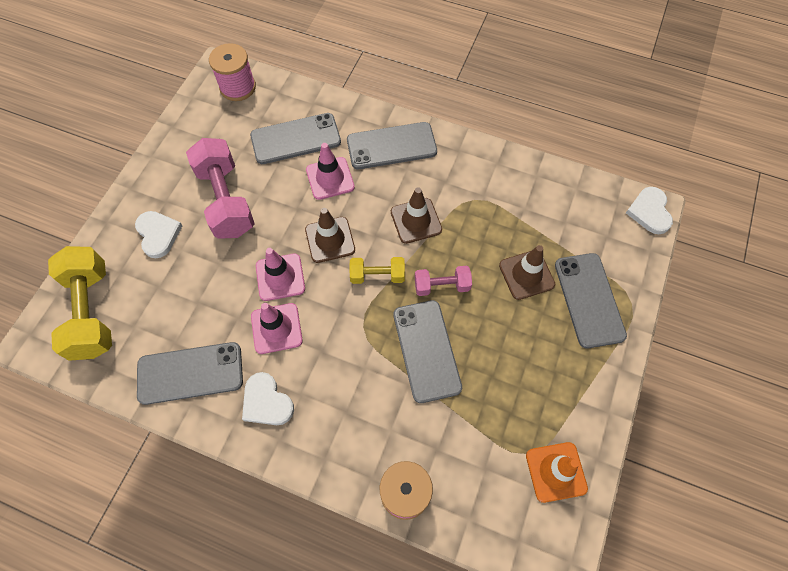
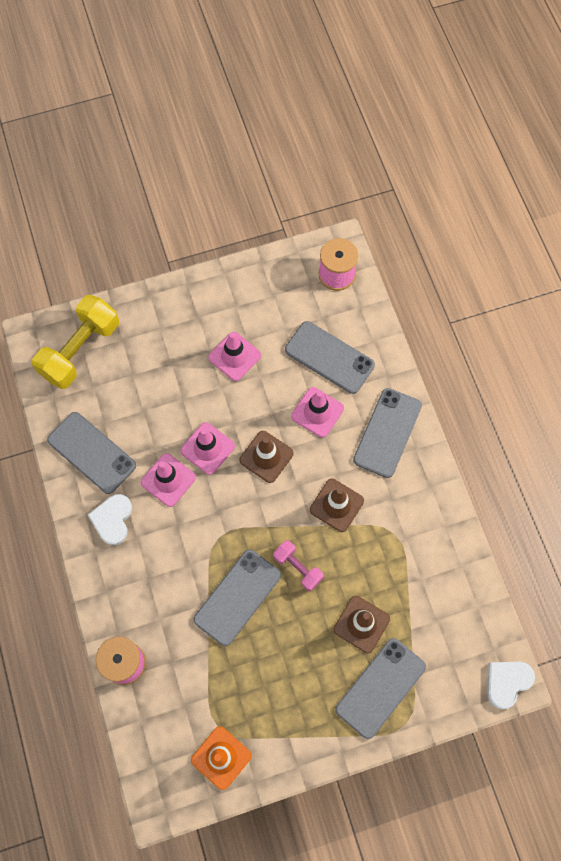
camera: 50 degrees right, 5 degrees up
white heart [135,211,182,258] -> none
pink dumbbell [186,138,255,239] -> pink traffic cone [208,332,261,381]
grey phone [347,122,437,169] -> grey phone turned 75 degrees clockwise [353,388,422,478]
yellow dumbbell [349,257,405,284] -> none

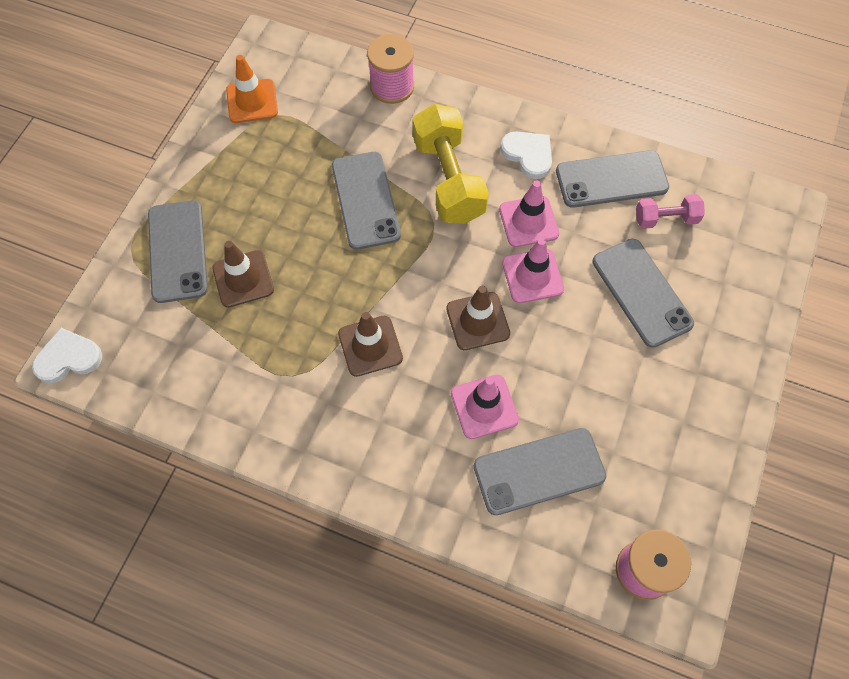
camera: 130 degrees right, 5 degrees down
yellow dumbbell [32,295,119,389] -> yellow dumbbell moved to [413,104,489,224]
pink traffic cone [208,332,261,381] -> none
pink dumbbell [273,540,324,591] -> pink dumbbell moved to [636,194,705,229]
grey phone [353,388,422,478] -> grey phone moved to [592,239,694,348]
white heart [487,662,535,709] -> white heart turned 105 degrees counterclockwise [32,328,102,383]

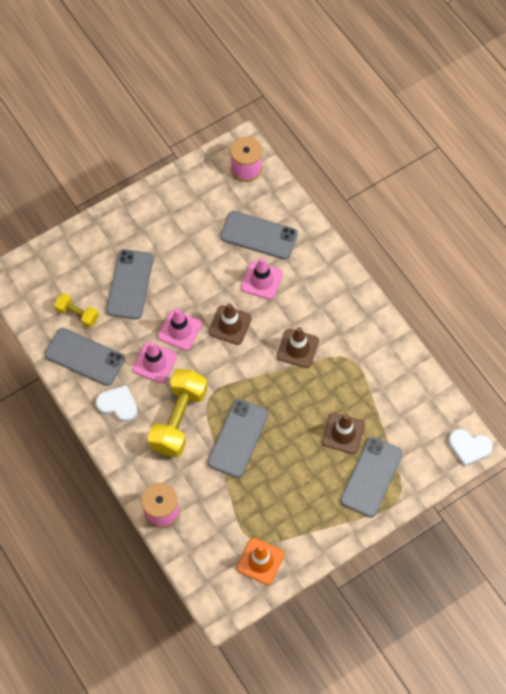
camera: 145 degrees left, 0 degrees up
white heart [500,132,552,179] -> white heart turned 120 degrees clockwise [96,385,138,422]
pink dumbbell [636,194,705,229] -> yellow dumbbell [54,293,99,328]

